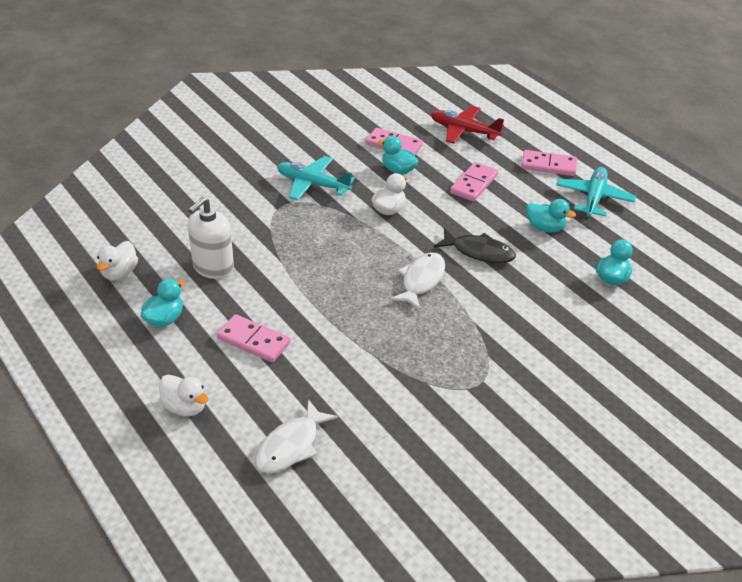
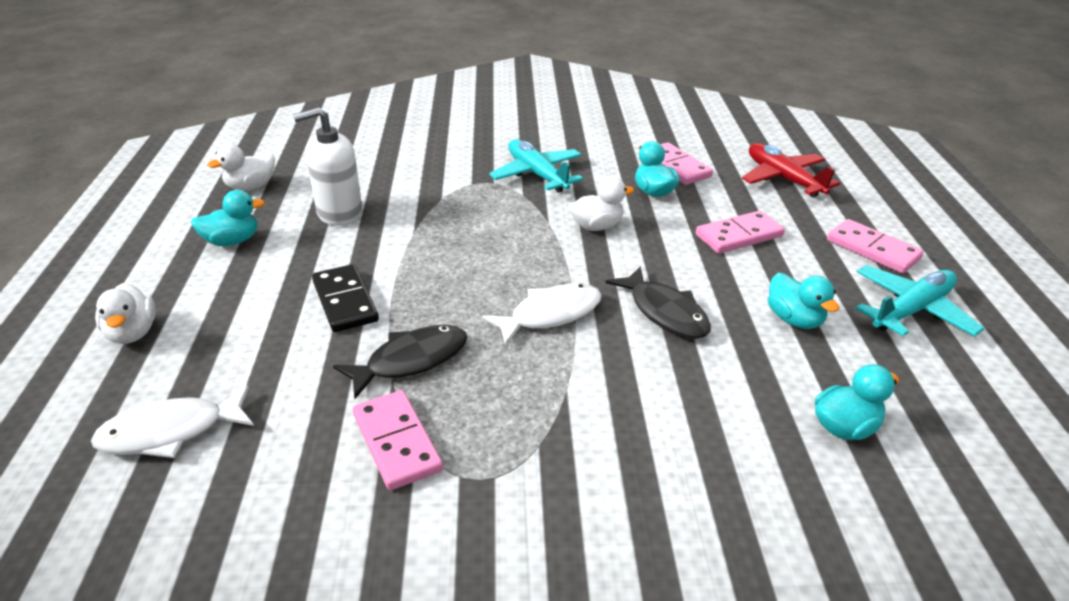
camera: 35 degrees right, 5 degrees down
pink domino [217,314,290,363] -> pink domino moved to [353,390,443,490]
none -> black domino [312,264,379,332]
none -> black fish [333,325,467,399]

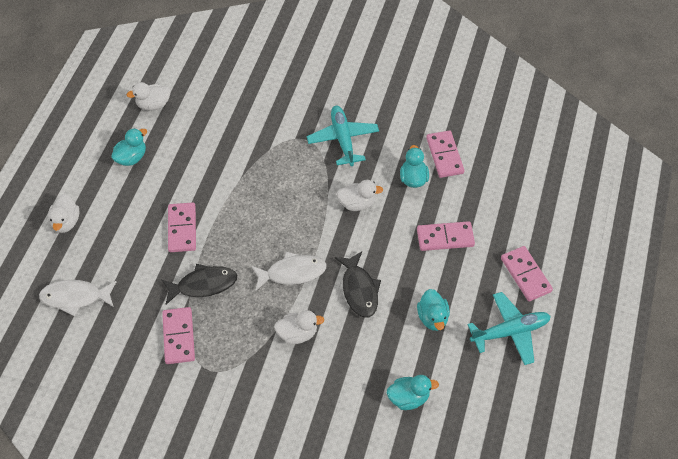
camera: 20 degrees right, 20 degrees up
turquoise duck [191,190,265,246] -> turquoise duck turned 45 degrees counterclockwise [111,128,147,166]
white soap dispenser [293,107,362,226] -> none
black domino [312,264,379,332] -> pink domino [168,202,196,252]
red plane [742,143,840,197] -> none
none -> white duck [274,310,325,344]

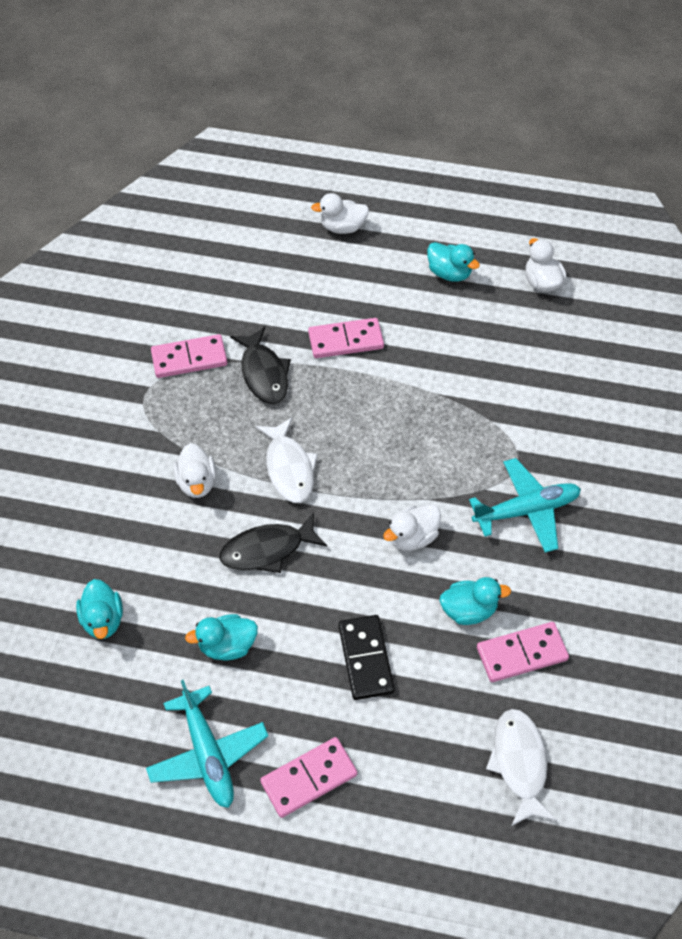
camera: 85 degrees right, 0 degrees up
white fish [39,280,117,316] -> white fish moved to [486,709,557,826]
white duck [337,180,383,211] -> white duck turned 60 degrees clockwise [383,505,441,551]
pink domino [417,221,475,251] -> black domino [338,615,395,700]

